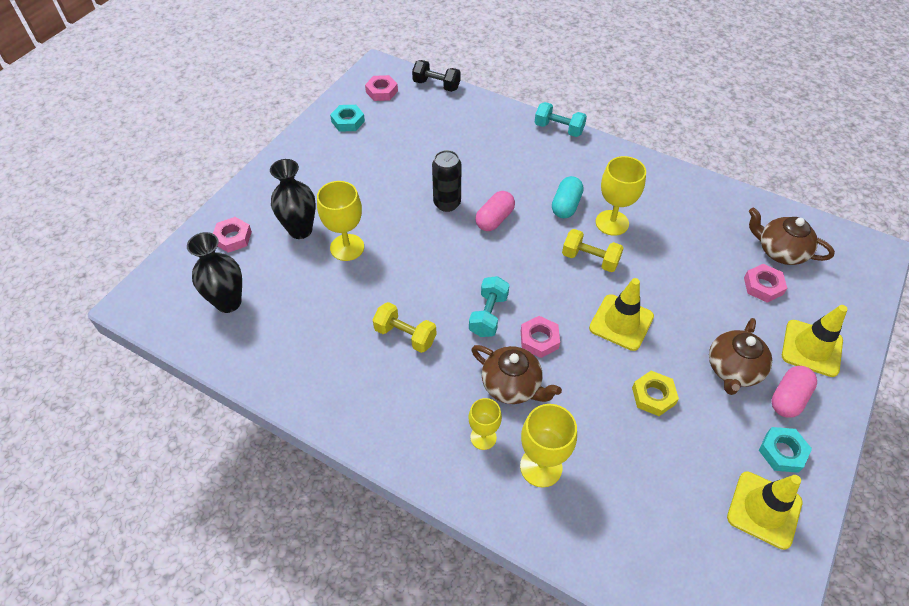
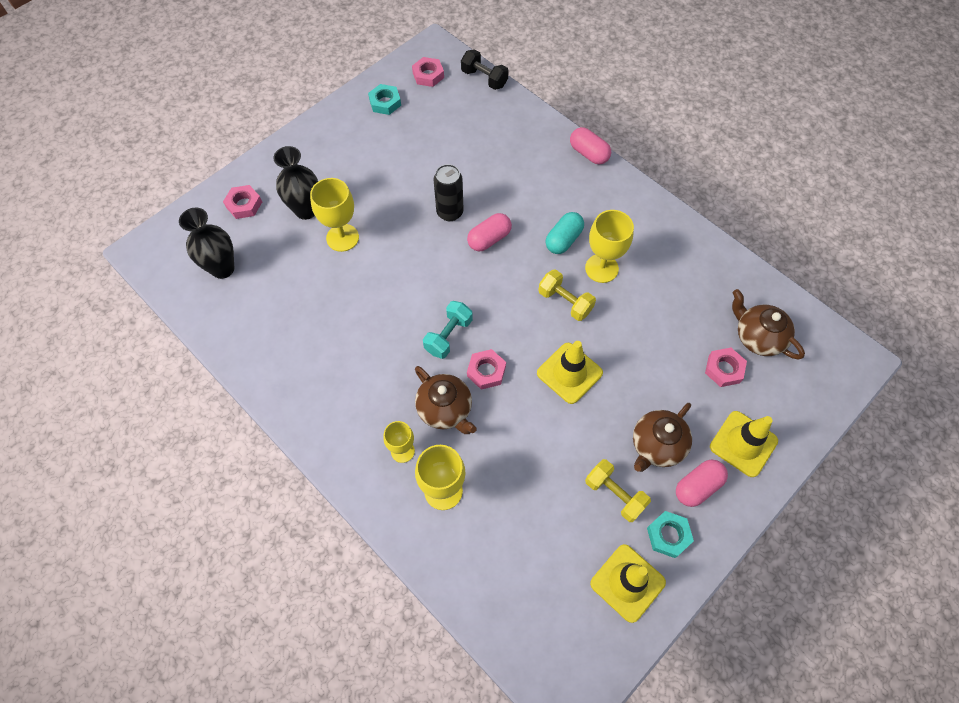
camera: 15 degrees right, 10 degrees up
yellow dumbbell [373,302,437,353] -> yellow dumbbell moved to [585,459,651,522]
turquoise dumbbell [534,102,587,137] -> pink capsule [570,127,611,164]
yellow nut [632,371,679,416] -> none

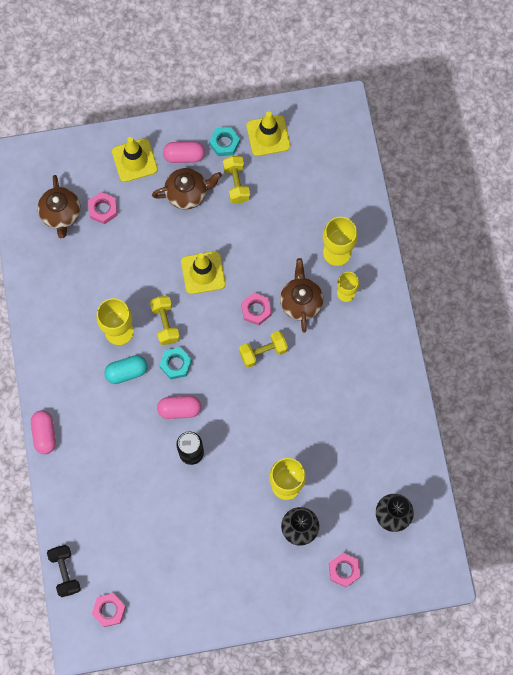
camera: 145 degrees left, 10 degrees up
turquoise nut [368,84,401,115] -> turquoise nut moved to [159,347,192,379]
turquoise dumbbell [423,301,473,359] -> yellow dumbbell [239,331,288,368]

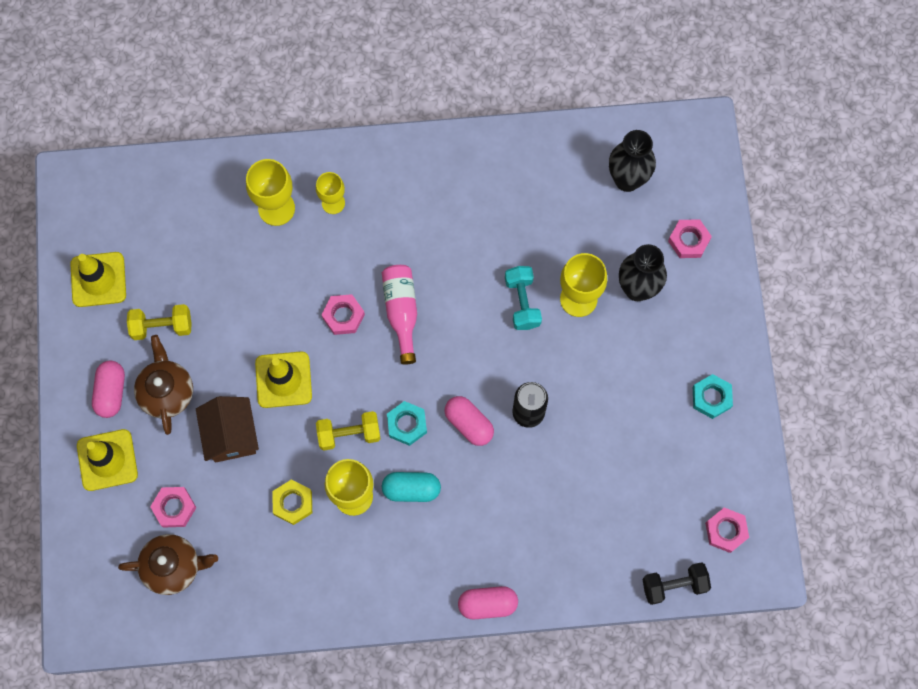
camera: 85 degrees left, 0 degrees up
turquoise capsule [104,355,147,384] -> turquoise capsule turned 75 degrees counterclockwise [382,472,441,502]
pink capsule [157,396,201,419] -> pink capsule turned 45 degrees counterclockwise [445,396,494,446]
turquoise nut [209,127,240,156] -> turquoise nut moved to [693,374,733,419]
yellow dumbbell [239,331,288,368] -> pink bottle [382,265,417,365]
brown teapot [280,258,323,332] -> none
none -> brown house [196,396,259,463]
none -> yellow nut [272,479,312,525]
none -> turquoise dumbbell [505,266,542,330]

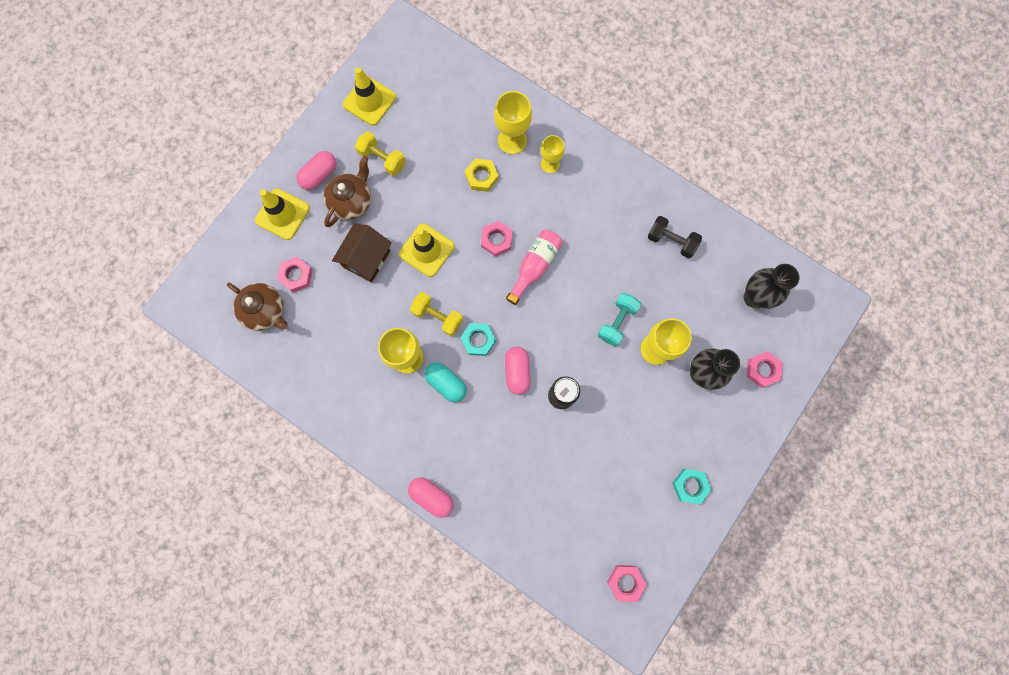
camera: 40 degrees right, 5 degrees up
yellow nut [272,479,312,525] -> yellow nut moved to [465,159,499,192]
black dumbbell [642,562,711,605] -> black dumbbell moved to [648,216,702,258]

